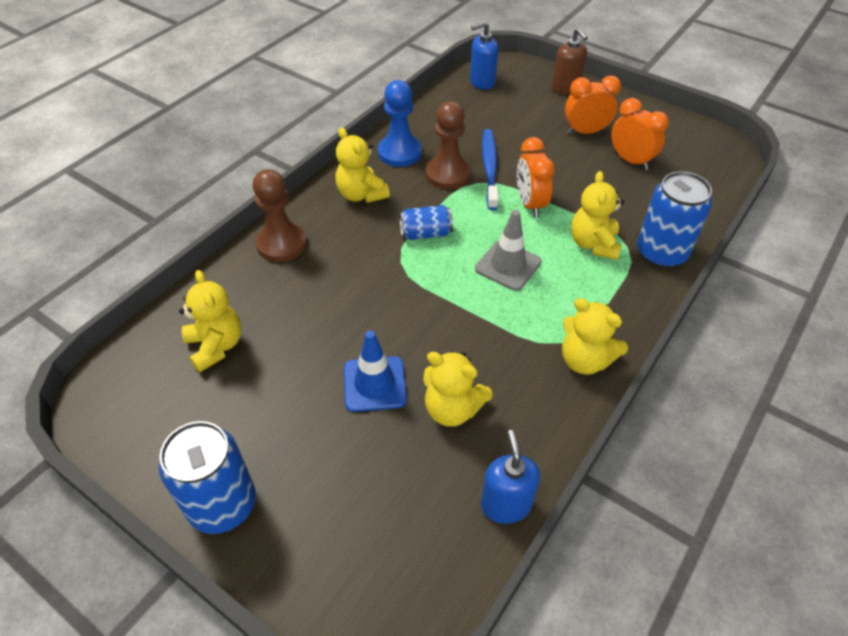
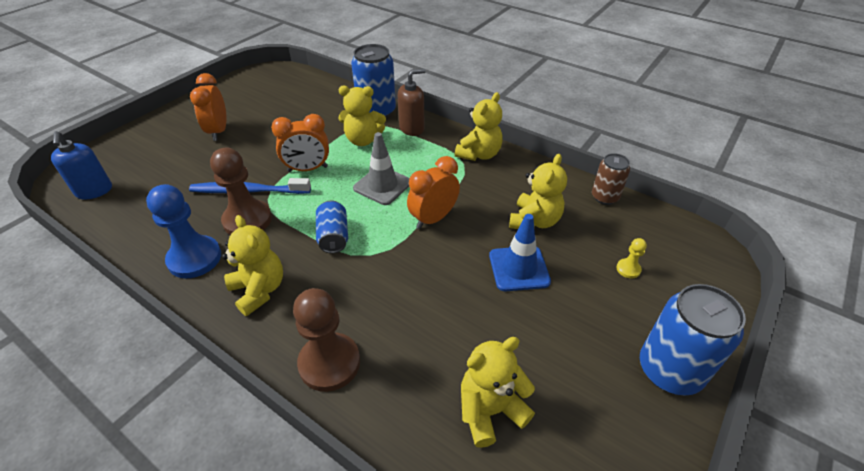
camera: 90 degrees left, 5 degrees down
yellow teddy bear [335,127,390,203] -> yellow teddy bear turned 90 degrees counterclockwise [222,215,283,316]
blue soap dispenser [481,430,540,524] -> brown can [592,153,630,205]
brown soap dispenser [552,28,588,95] -> brown soap dispenser moved to [398,69,425,136]
orange clock [611,98,669,170] -> orange clock moved to [407,156,460,229]
none -> yellow pawn [617,238,647,278]

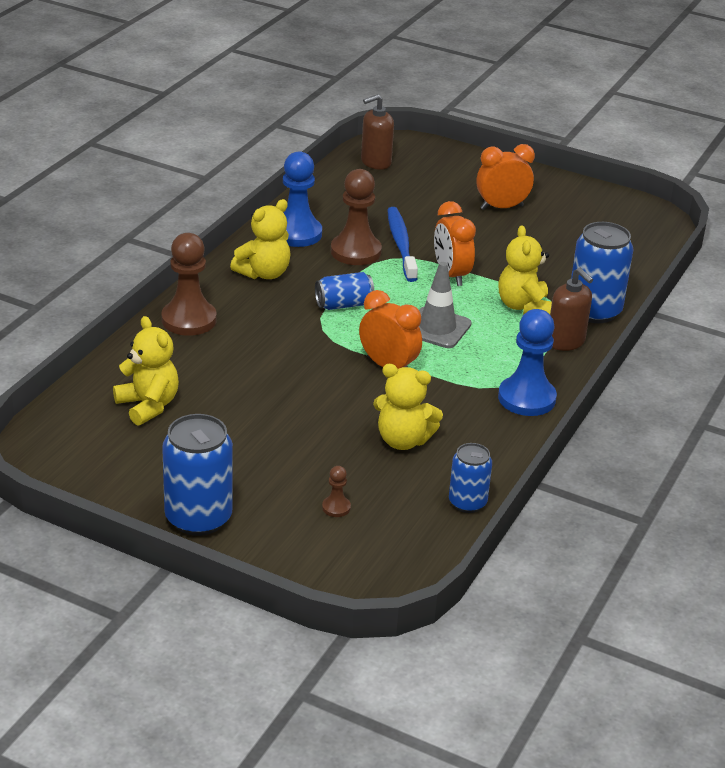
camera: 80 degrees right, 10 degrees down
blue soap dispenser [51,131,112,200] -> brown soap dispenser [361,94,394,170]
yellow teddy bear [455,92,503,161] -> blue pawn [498,309,557,416]
blue traffic cone [489,214,551,291] -> none
brown can [592,153,630,205] -> blue can [449,443,492,513]
yellow pawn [617,238,647,278] -> brown pawn [322,466,351,517]

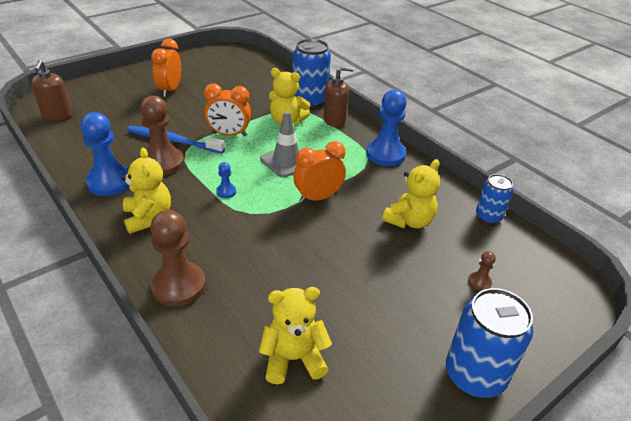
camera: 65 degrees left, 5 degrees up
blue can [315,272,374,310] -> blue pawn [216,162,236,198]

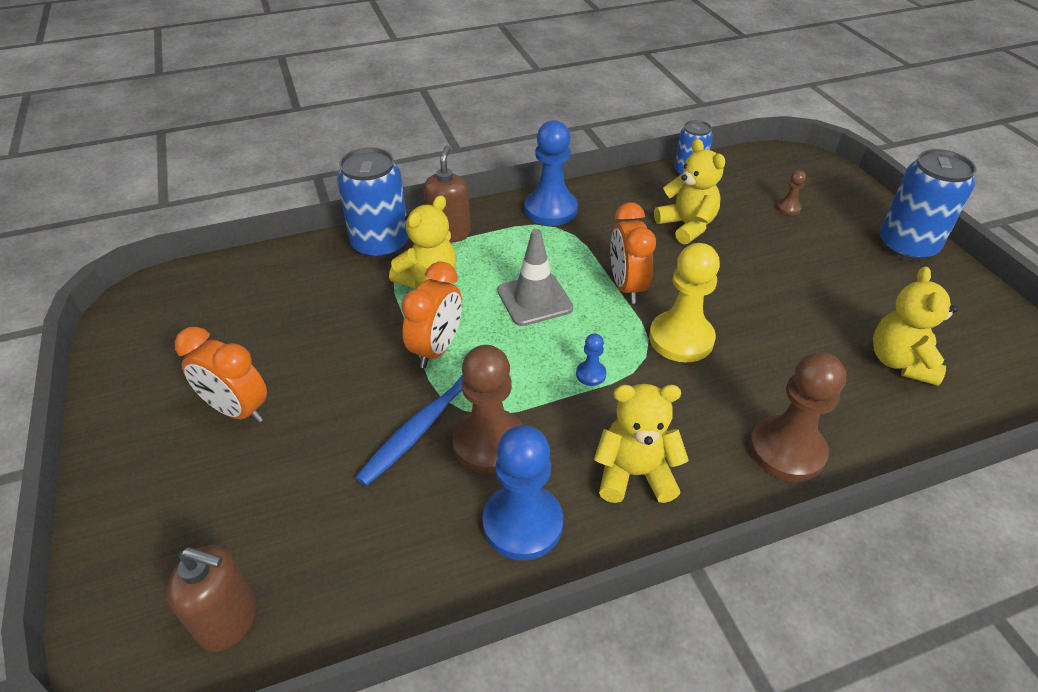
camera: 70 degrees left, 5 degrees up
none -> yellow pawn [649,243,720,362]

